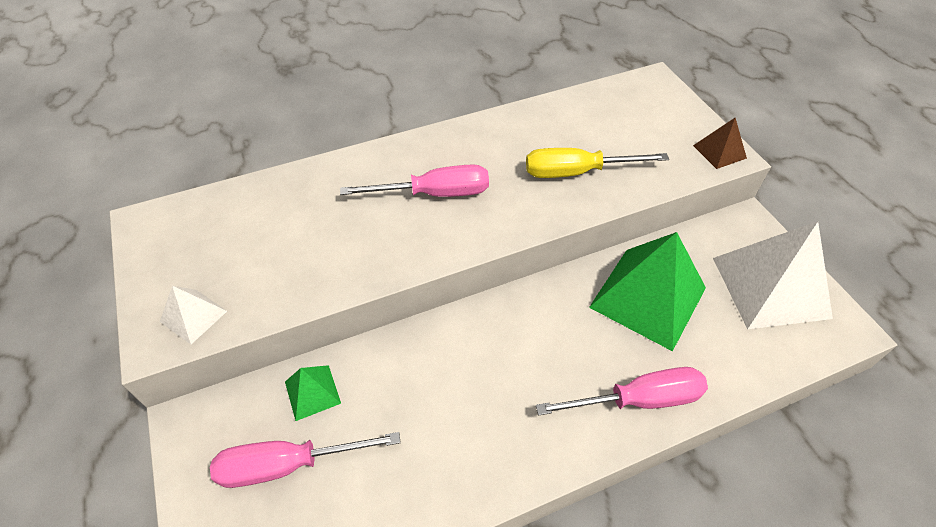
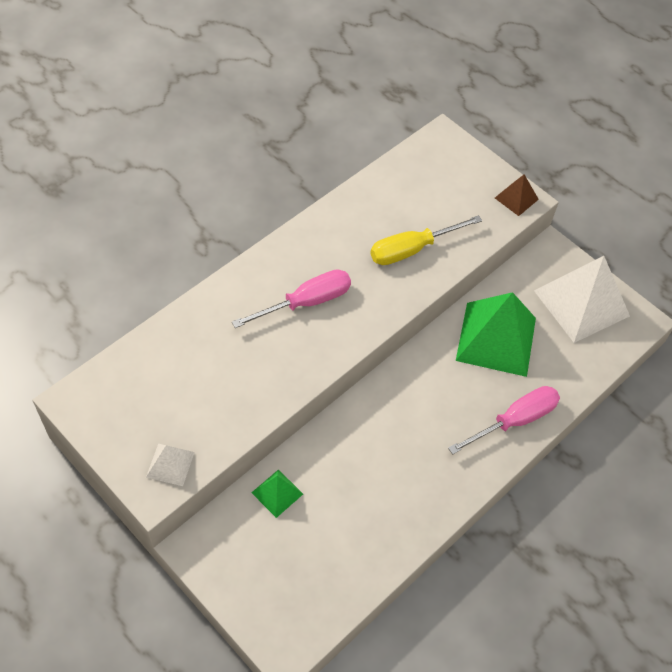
camera: 25 degrees left, 5 degrees up
pink screwdriver [210,432,401,488] -> none

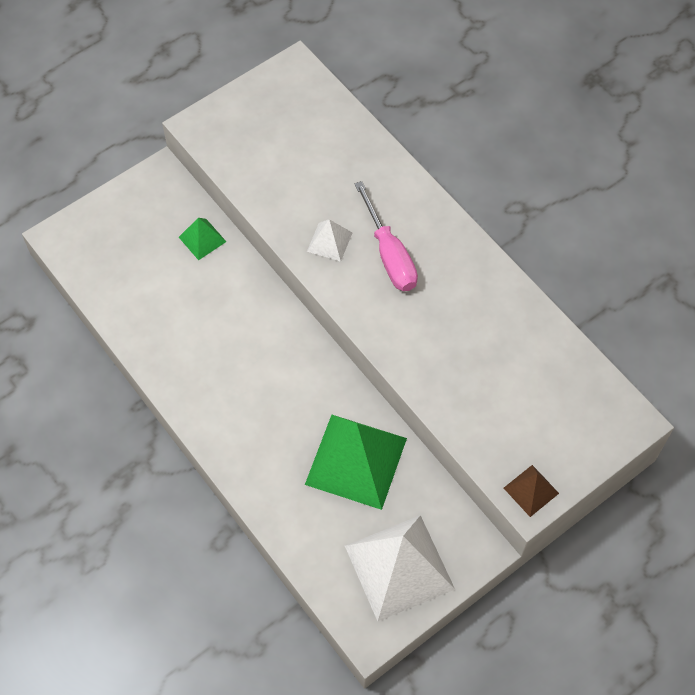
camera: 100 degrees right, 5 degrees up
white pyramid [146,444,195,486] -> white pyramid moved to [307,219,352,262]
yellow screwdriver [370,215,482,265] -> none
pink screwdriver [448,386,560,455] -> none

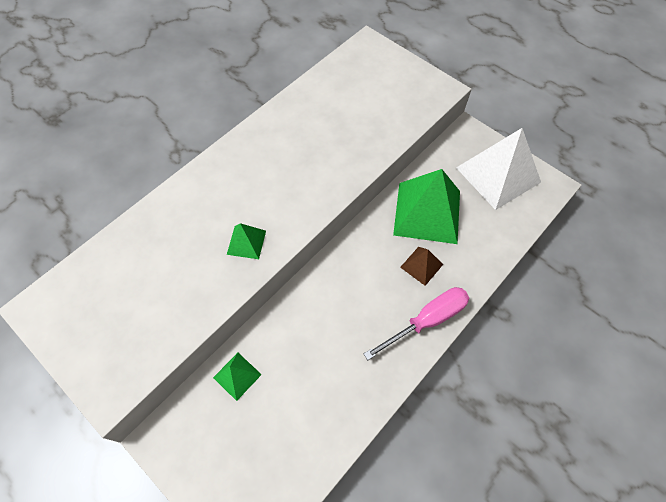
camera: 100 degrees left, 0 degrees up
white pyramid [307,219,352,262] -> green pyramid [227,223,266,259]
pink screwdriver [355,181,418,291] -> pink screwdriver moved to [364,287,469,360]
brown pyramid [504,465,559,517] -> brown pyramid moved to [400,247,443,286]

